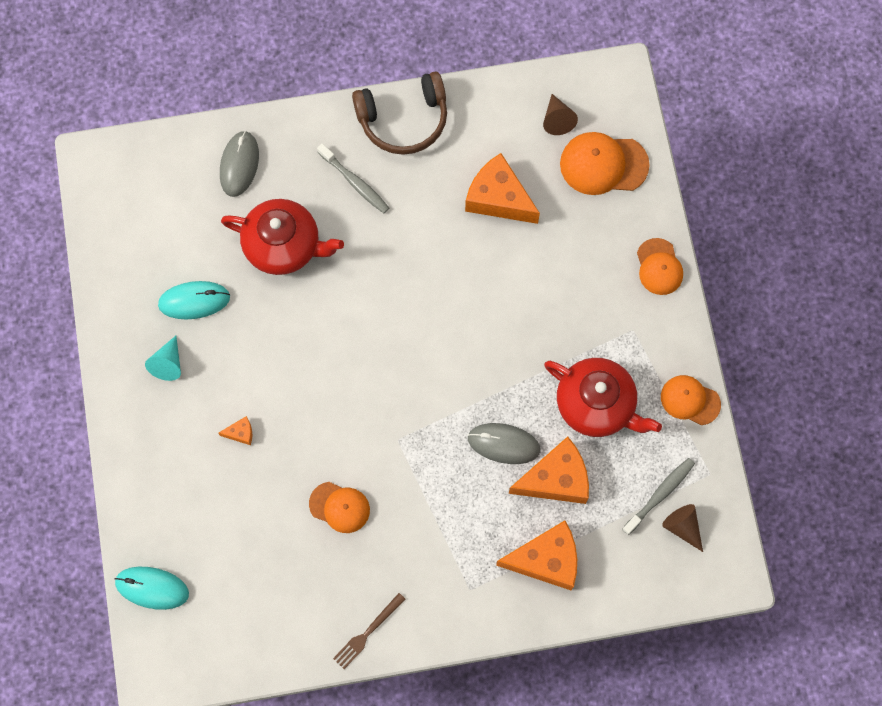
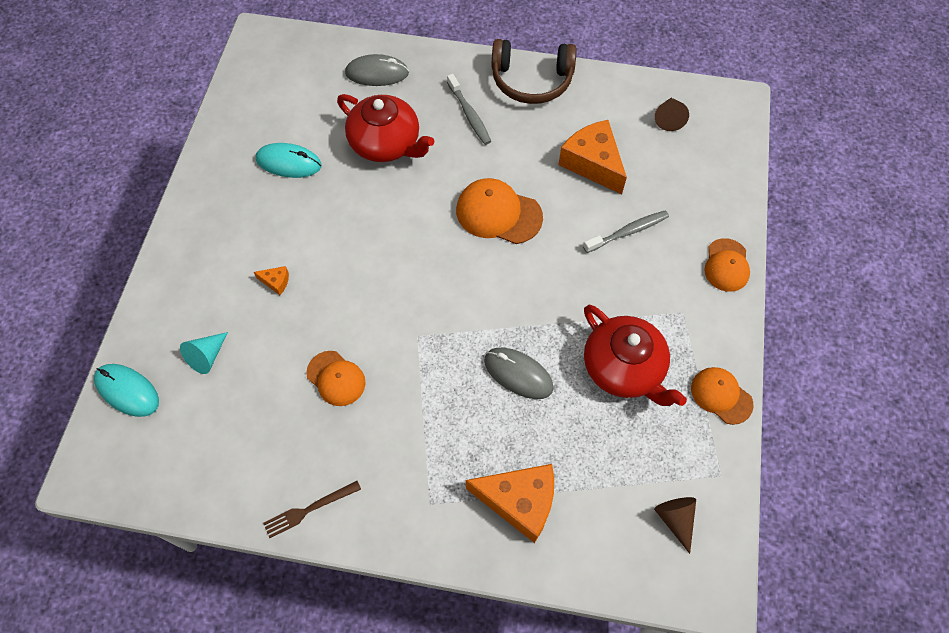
camera: 20 degrees right, 10 degrees down
turquoise cone [145,336,181,381] -> turquoise cone moved to [180,332,228,374]
grey mouse [220,131,259,197] -> grey mouse turned 60 degrees clockwise [345,54,409,86]
orange cheese [509,436,589,504] -> none
orange cap [560,132,650,195] -> orange cap moved to [456,178,543,244]
grey toothbrush [622,458,695,535] -> grey toothbrush moved to [583,210,669,253]

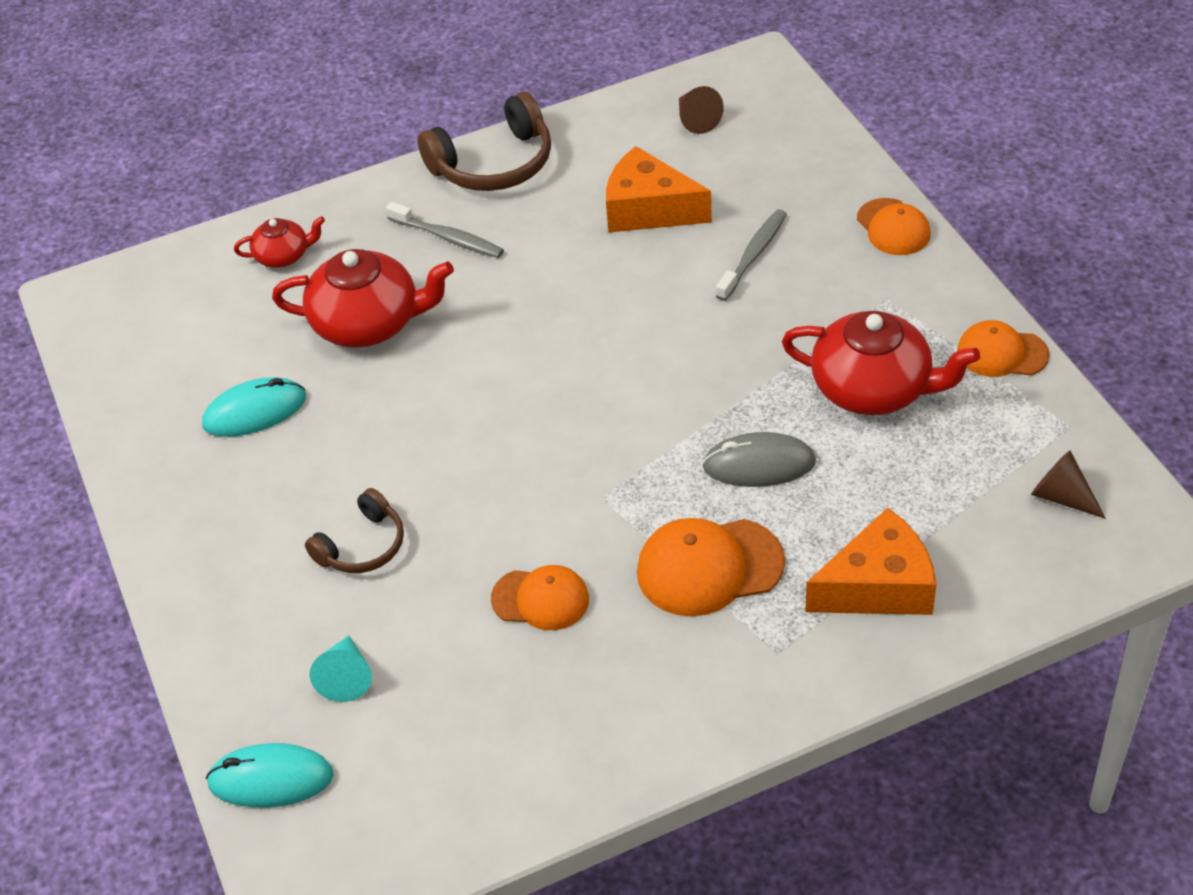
camera: 30 degrees left, 15 degrees down
orange cheese [254,266,289,295] -> brown headphones [305,488,404,573]
brown fork [264,481,361,538] -> none
grey mouse [345,54,409,86] -> red teapot [234,216,325,268]
orange cap [456,178,543,244] -> orange cap moved to [637,518,785,617]

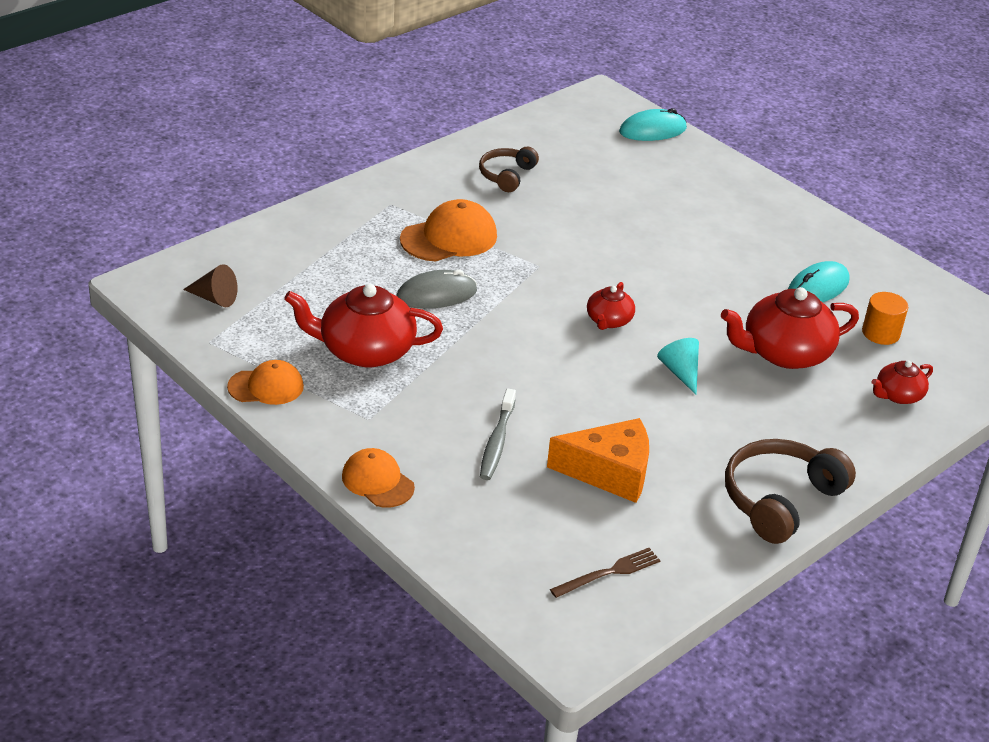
camera: 155 degrees right, 10 degrees down
brown headphones [305,488,404,573] -> brown headphones moved to [479,147,539,192]
turquoise cone [310,636,372,702] -> turquoise cone moved to [657,338,699,395]
grey toothbrush [386,202,504,258] -> none
orange cap [491,565,589,630] -> none
brown cone [679,86,724,134] -> brown fork [550,548,661,598]
orange cheese [806,508,936,615] -> none
none -> red teapot [587,282,635,330]
none -> orange cylinder [862,292,908,345]

